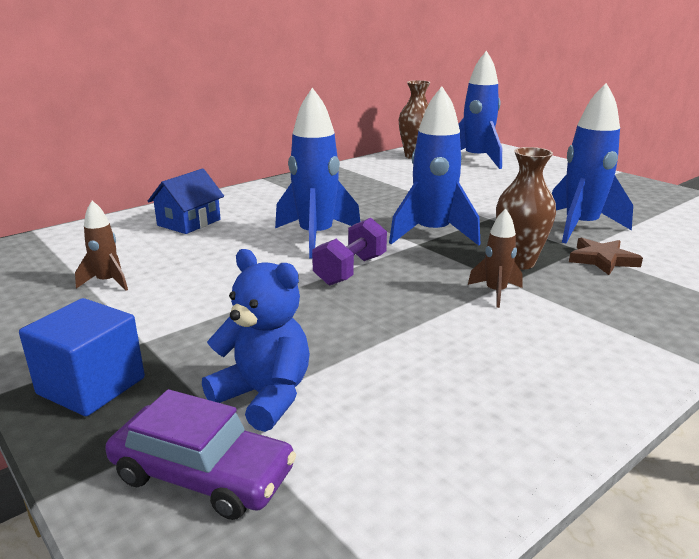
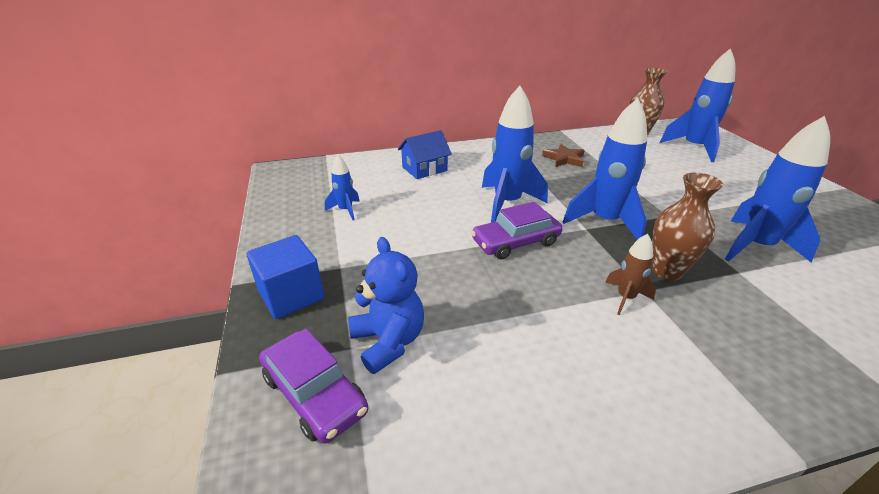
camera: 25 degrees right, 10 degrees up
brown rocket [75,201,128,291] -> blue rocket [325,155,360,220]
purple dumbbell [312,218,387,285] -> purple car [471,202,563,259]
brown star [569,238,643,275] -> brown star moved to [542,144,585,167]

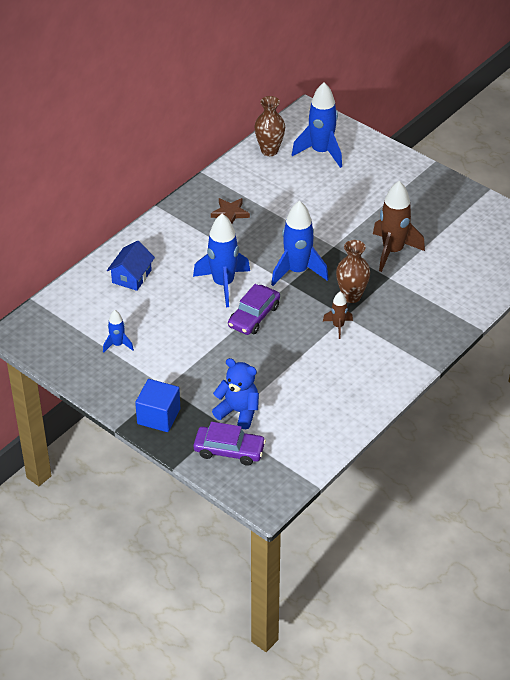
camera: 35 degrees left, 10 degrees up
blue rocket [725,116,830,263] -> brown rocket [373,181,425,272]

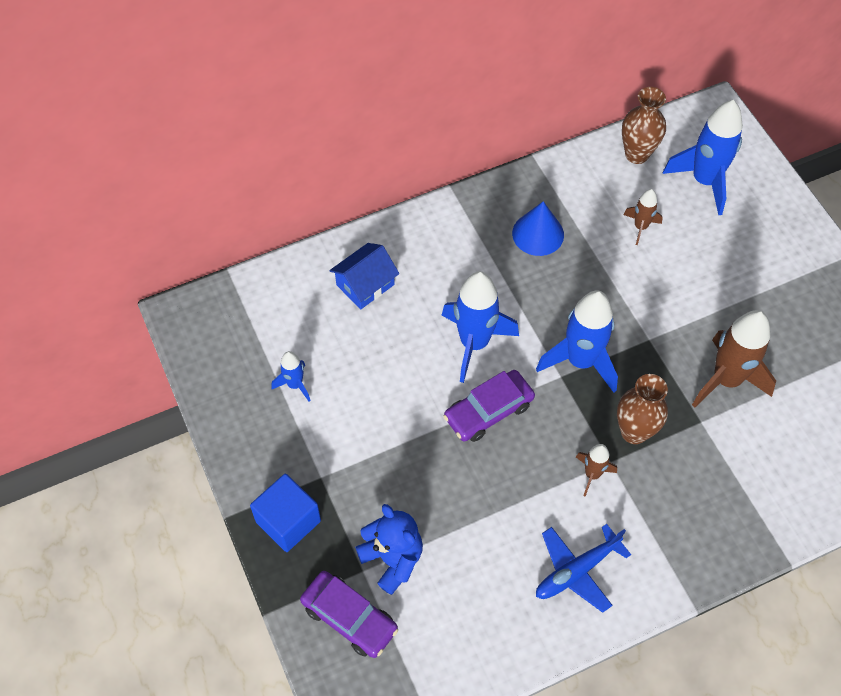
camera: 25 degrees right, 15 degrees up
brown star [211,198,250,223] -> blue cone [512,201,564,256]
none -> blue plane [536,524,631,613]
none -> brown rocket [624,189,663,245]

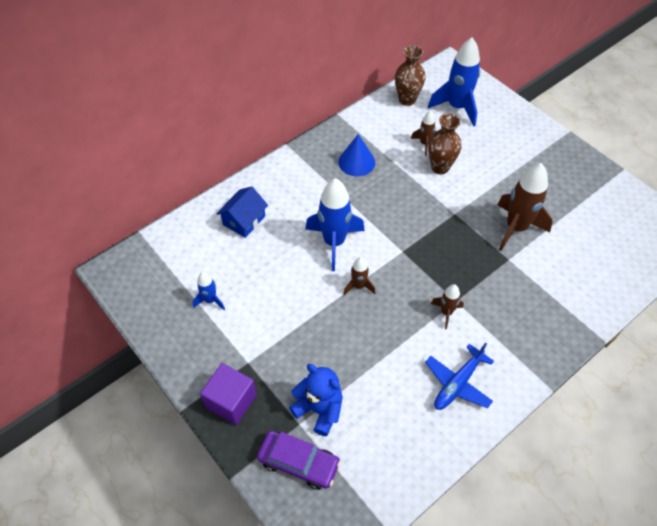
camera: 15 degrees left, 5 degrees down
blue cube [250,474,321,552] -> purple cube [200,363,257,425]
purple car [443,370,535,442] -> brown rocket [344,257,375,295]
blue rocket [536,290,618,393] -> none
brown vase [617,374,668,444] -> brown vase moved to [428,113,462,174]

